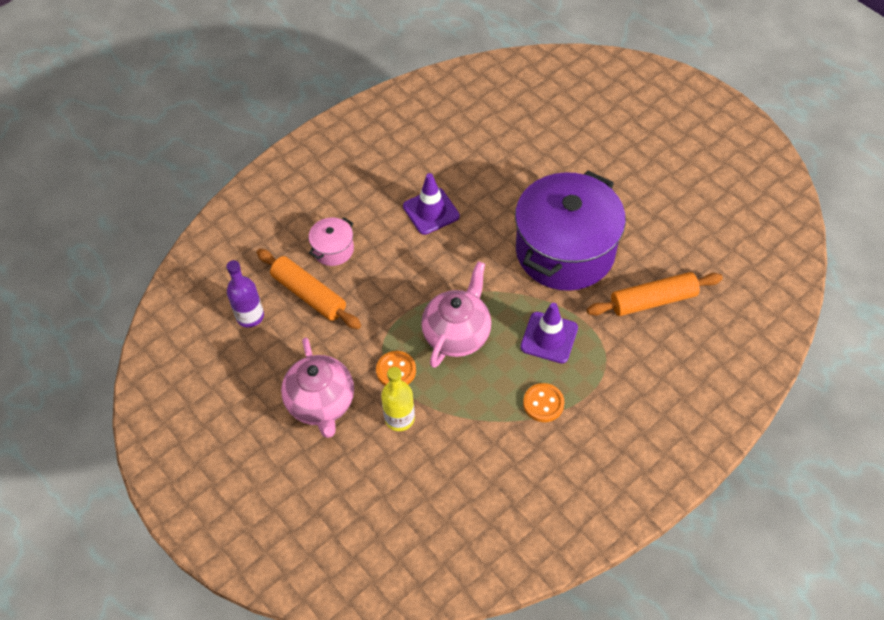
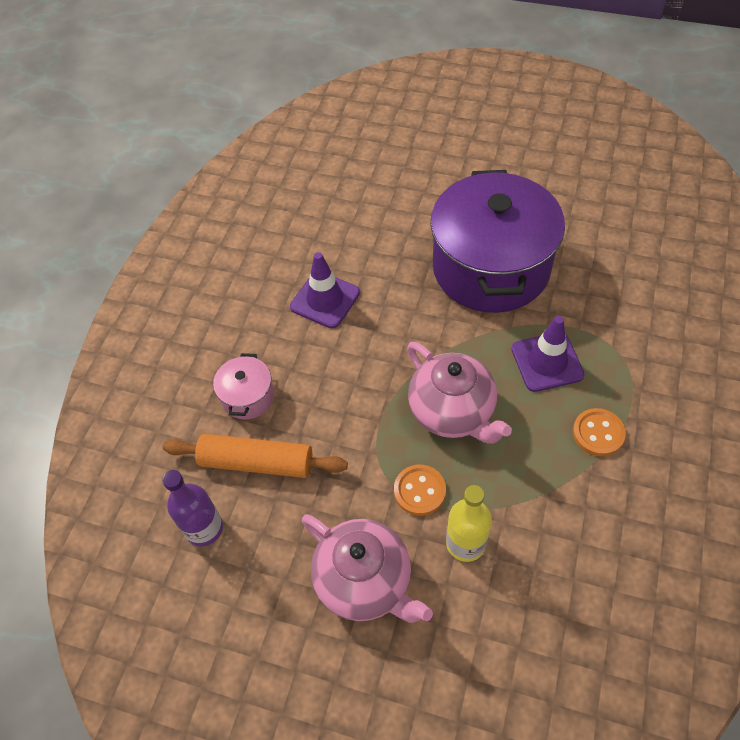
camera: 30 degrees left, 0 degrees up
pink teapot [421,261,491,368] -> pink teapot turned 150 degrees clockwise [407,342,512,444]
orange rolling pin [587,272,723,316] -> none

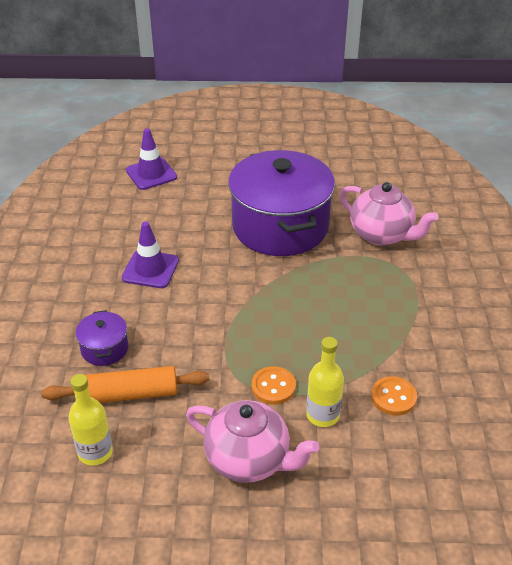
camera: 20 degrees left, 15 degrees down
purple bottle [162,470,223,546] -> yellow bottle [68,374,113,465]
pink pot [213,353,274,419] -> purple pot [76,310,128,366]
pink teapot [407,342,512,444] -> pink teapot moved to [339,182,439,246]
purple traffic cone [512,316,584,392] -> purple traffic cone moved to [126,129,177,190]
orange button [573,408,626,456] -> orange button moved to [371,376,417,415]

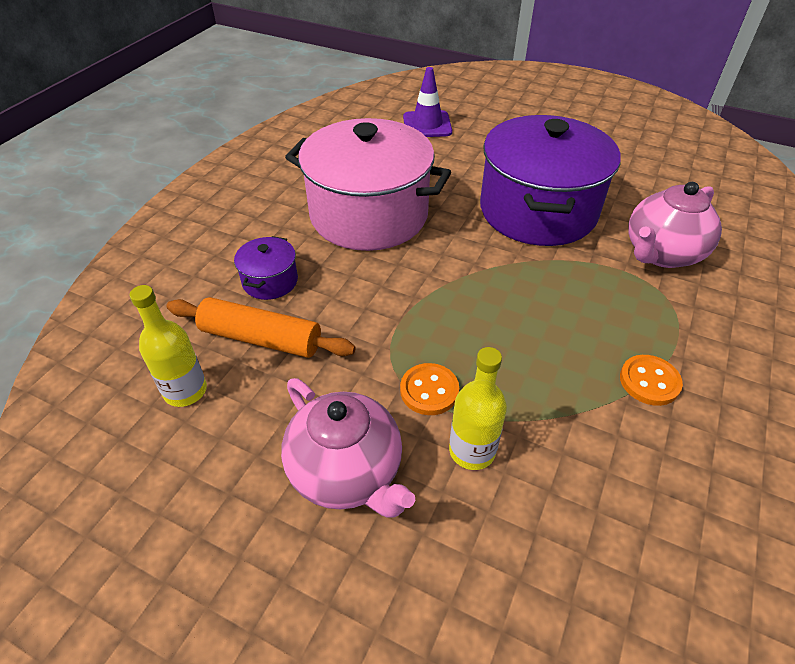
camera: 25 degrees right, 5 degrees up
purple traffic cone [122,221,179,288] -> pink pot [285,118,451,251]
pink teapot [339,182,439,246] -> pink teapot turned 75 degrees clockwise [628,182,722,268]
orange button [371,376,417,415] -> orange button moved to [620,355,683,406]

